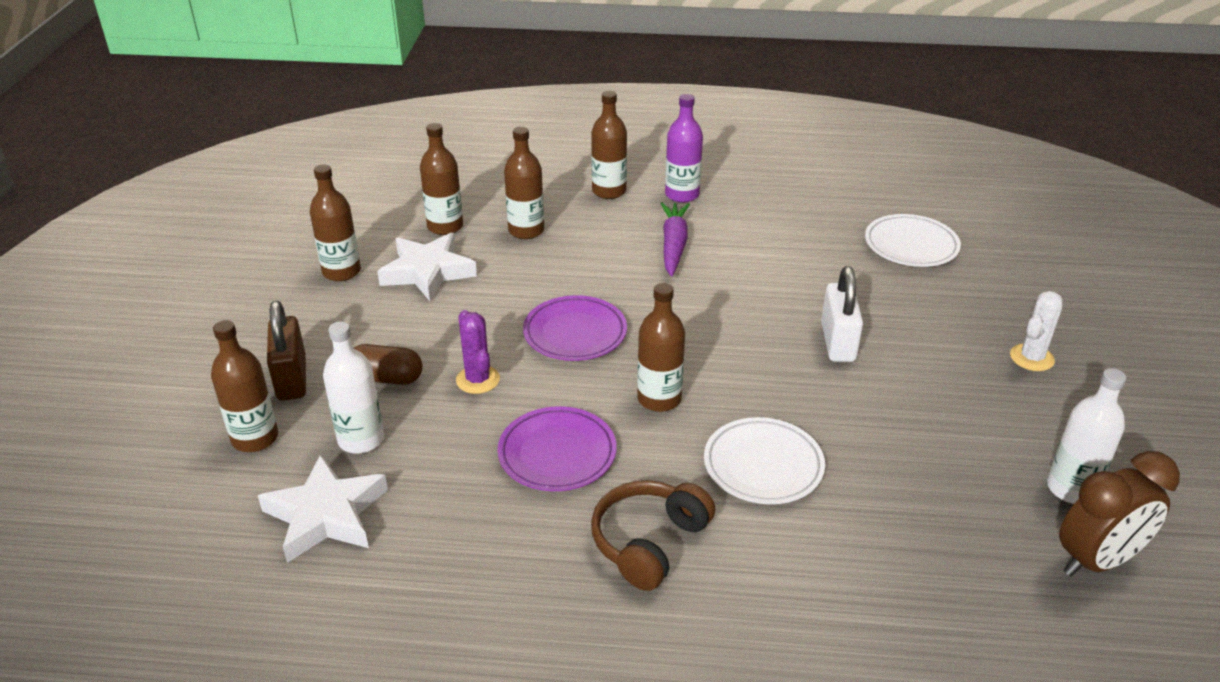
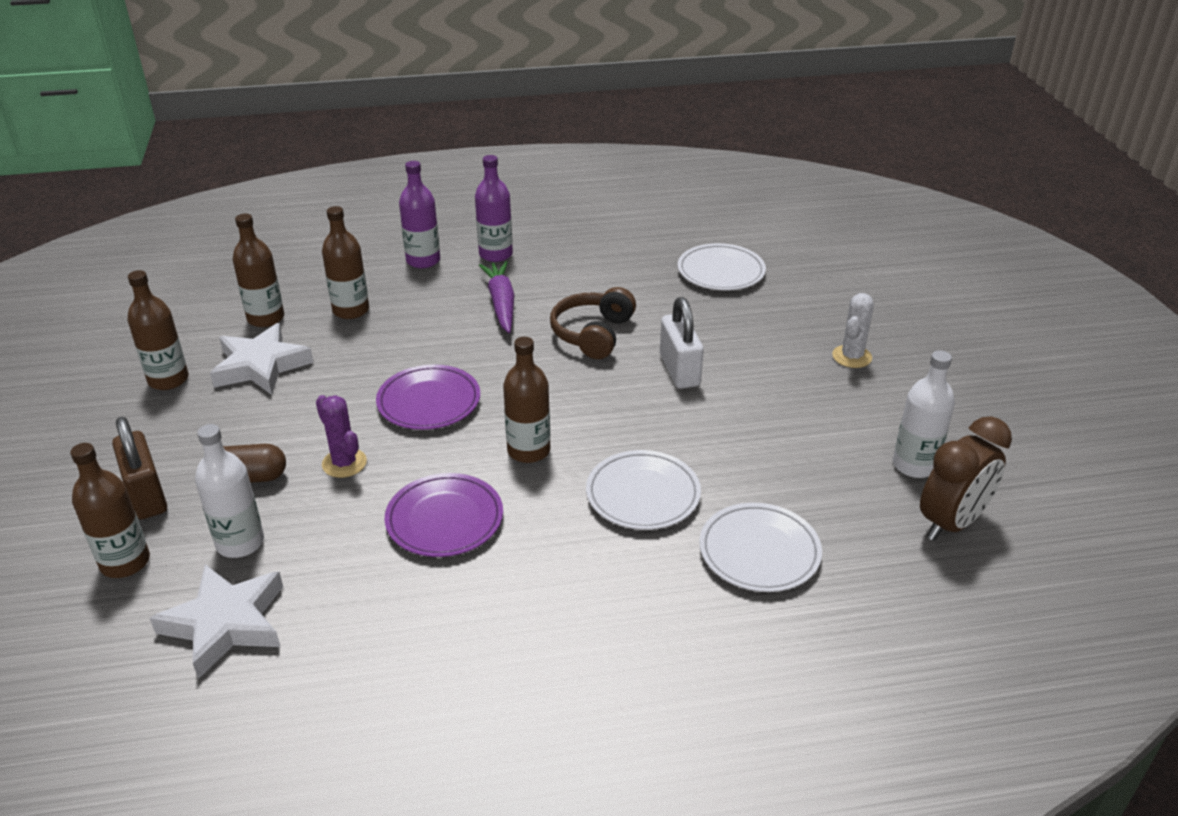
camera: 15 degrees left, 0 degrees up
brown bottle [591,91,627,199] -> purple bottle [399,161,440,268]
brown headphones [591,480,715,591] -> brown headphones moved to [550,287,636,359]
none -> white plate [699,503,822,592]

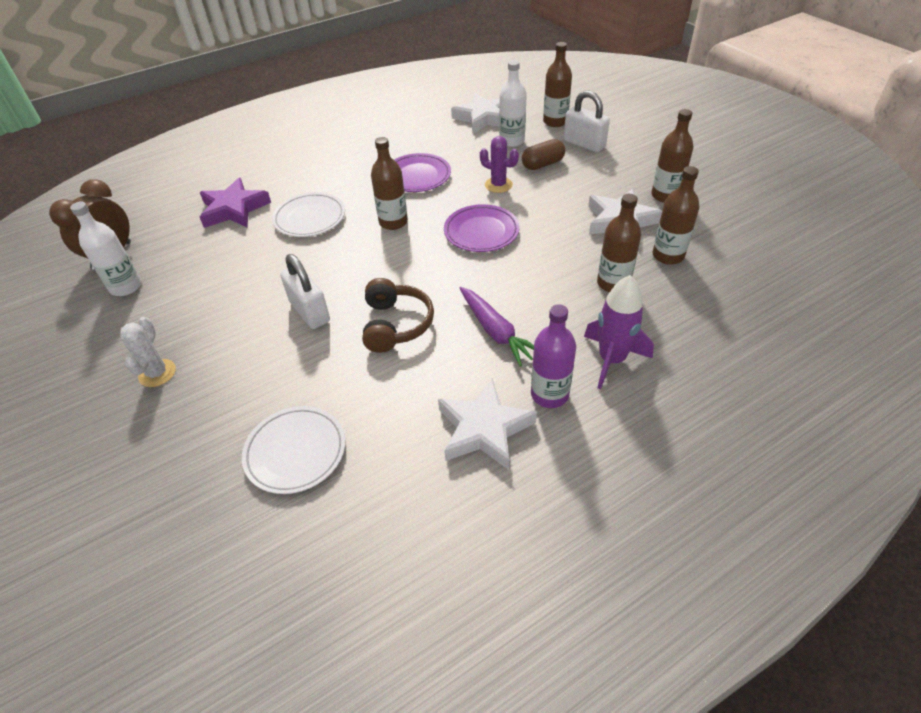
camera: 160 degrees right, 10 degrees up
brown padlock [112,417,167,519] -> white padlock [564,90,610,152]
purple bottle [399,161,440,268] -> purple rocket [584,275,654,389]
white plate [699,503,822,592] -> purple star [200,178,271,228]
none -> white star [438,378,537,470]

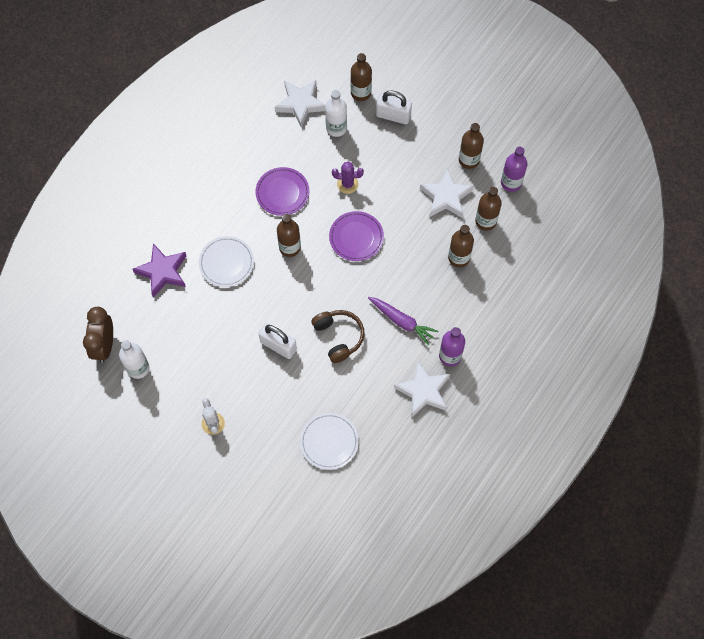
camera: 25 degrees left, 20 degrees up
brown capsule [522,139,565,170] -> none
purple rocket [584,275,654,389] -> none
none -> purple bottle [501,147,528,192]

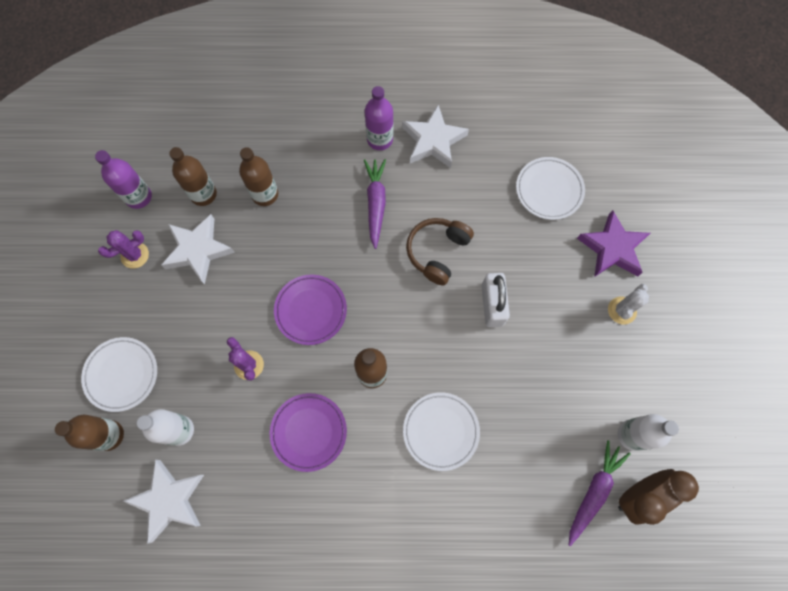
camera: 125 degrees left, 5 degrees up
purple star [132,244,186,297] -> purple star moved to [577,210,650,277]
white padlock [376,90,412,124] -> white plate [81,337,157,412]
brown bottle [459,123,484,169] -> purple cactus [98,230,149,269]
none -> purple carrot [569,440,631,546]

